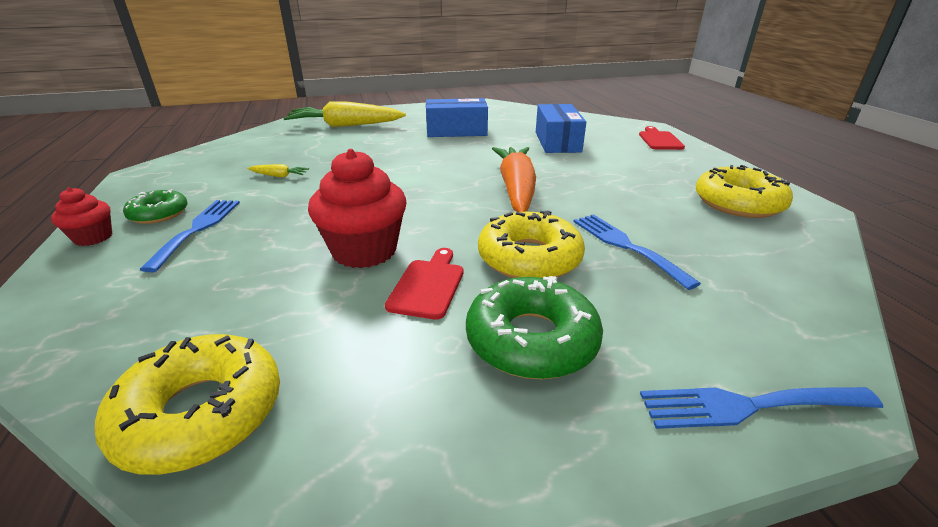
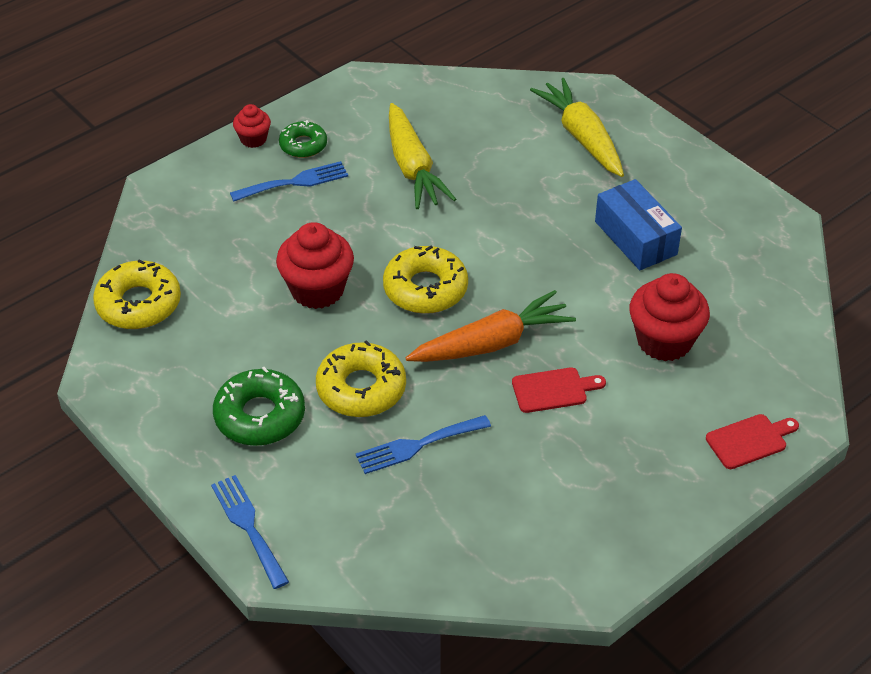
camera: 65 degrees right, 15 degrees up
yellow carrot [247,164,309,177] -> yellow carrot [389,103,456,209], size x2.44
red cutting board [385,248,463,320] -> red cutting board moved to [512,368,606,413]
blue box [536,104,586,153] -> red cupcake [629,273,710,361]
blue fork [574,214,701,290] -> blue fork turned 150 degrees counterclockwise [356,415,491,474]
yellow donut [696,165,793,218] -> yellow donut moved to [383,246,468,314]

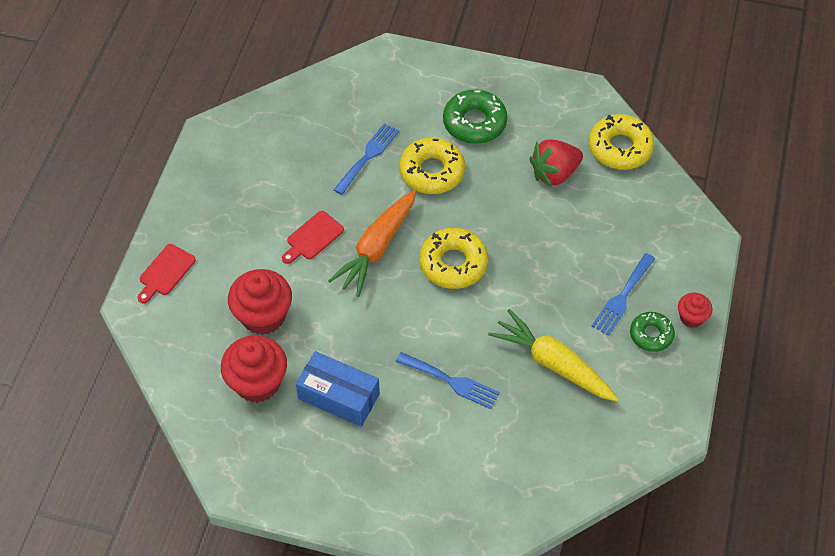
camera: 145 degrees right, 10 degrees up
blue fork [211,475,289,589] -> blue fork moved to [396,352,500,409]
red cupcake [276,222,354,309] -> red cupcake moved to [221,335,287,403]
yellow carrot [530,78,624,177] -> none
none -> red strawberry [529,140,583,188]

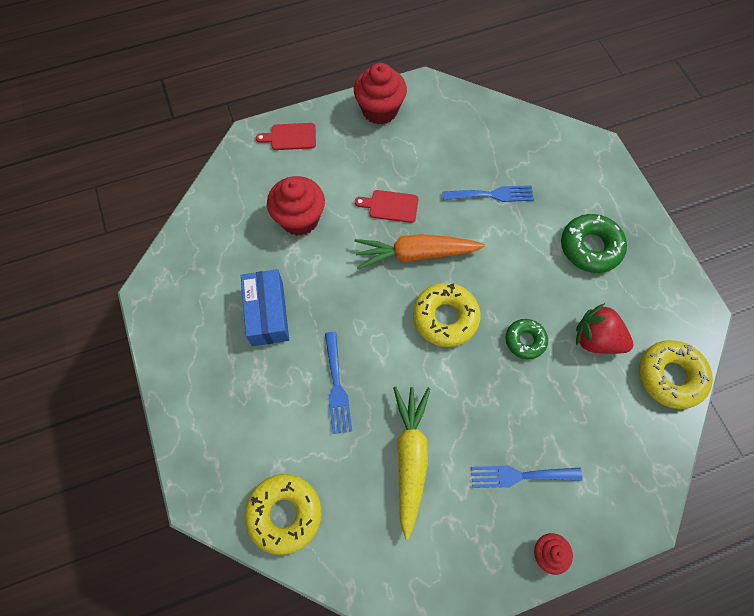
camera: 55 degrees right, 10 degrees up
red cupcake [221,335,287,403] -> red cupcake moved to [354,63,407,125]
yellow donut [399,138,465,194] -> yellow donut moved to [244,474,322,555]
green donut [630,312,675,352] -> green donut moved to [505,319,548,359]

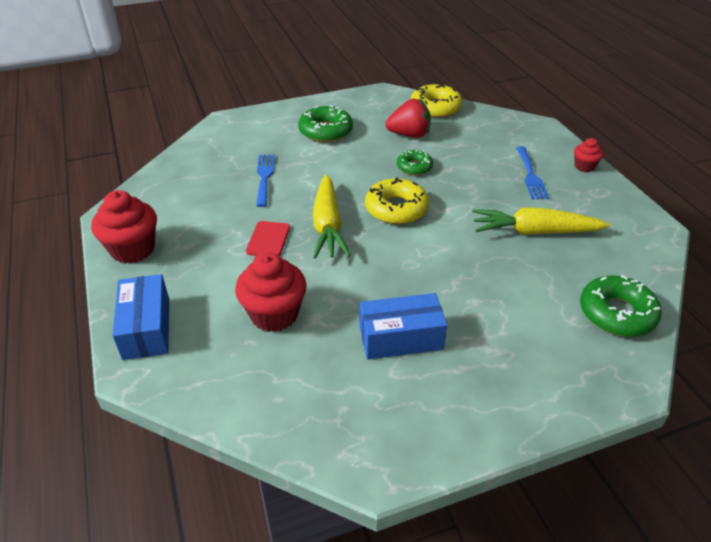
camera: 90 degrees left, 25 degrees down
yellow donut [244,474,322,555] -> green donut [580,275,662,337]
red cutting board [256,123,316,150] -> blue box [112,274,169,360]
blue fork [325,332,352,434] -> none
orange carrot [355,234,485,269] -> yellow carrot [313,175,350,259]
red strawberry [576,303,633,354] -> red strawberry turned 120 degrees counterclockwise [385,98,431,137]

